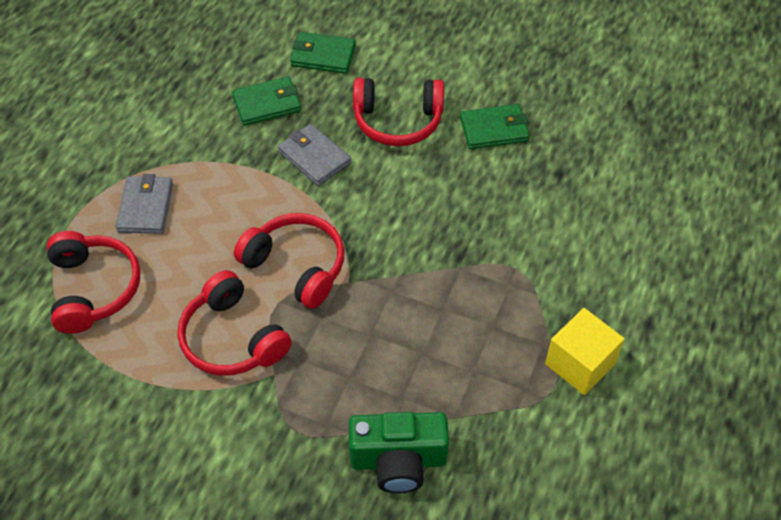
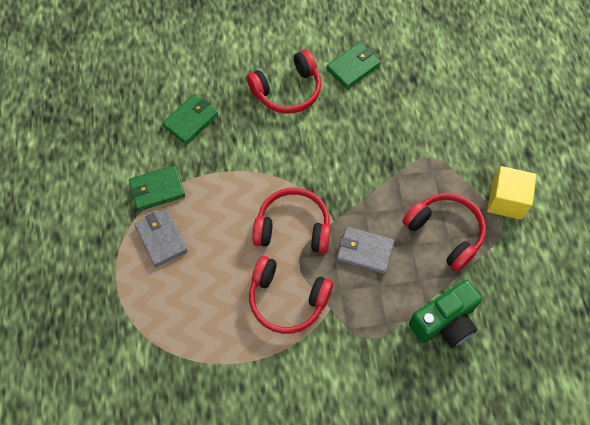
camera: 30 degrees left, 10 degrees up
red headphones [47,231,140,334] -> red headphones moved to [402,193,486,272]
grey wallet [278,124,351,186] -> grey wallet moved to [336,226,395,274]
green wallet [290,32,356,74] -> green wallet moved to [129,165,185,211]

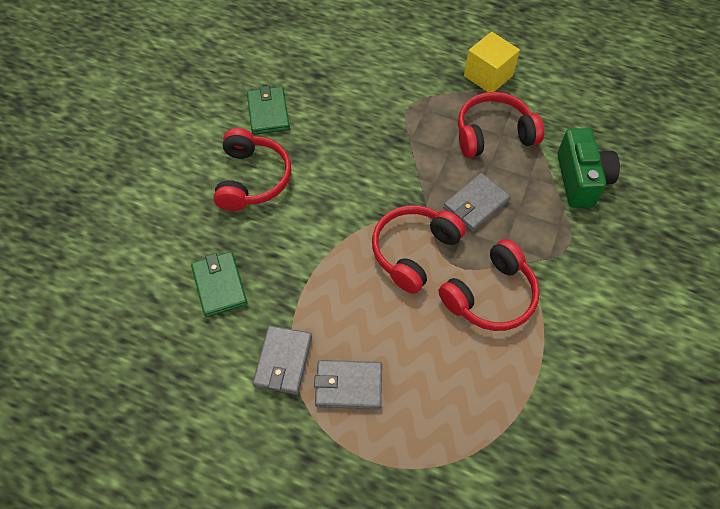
camera: 60 degrees left, 5 degrees down
green wallet [129,165,185,211] -> grey wallet [253,325,312,395]

